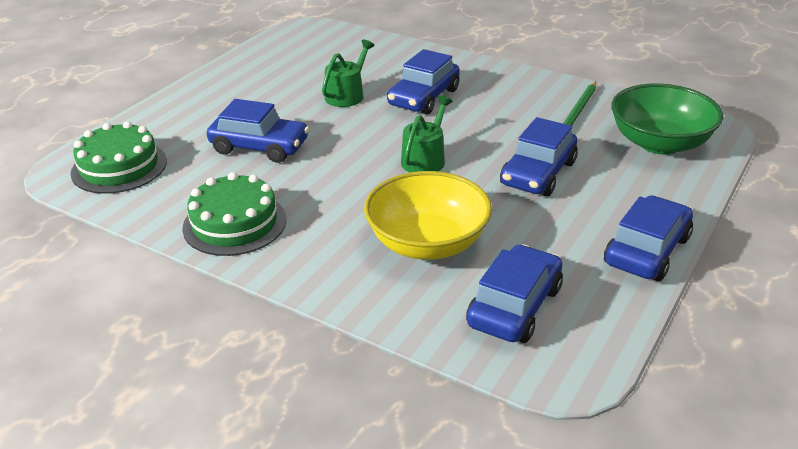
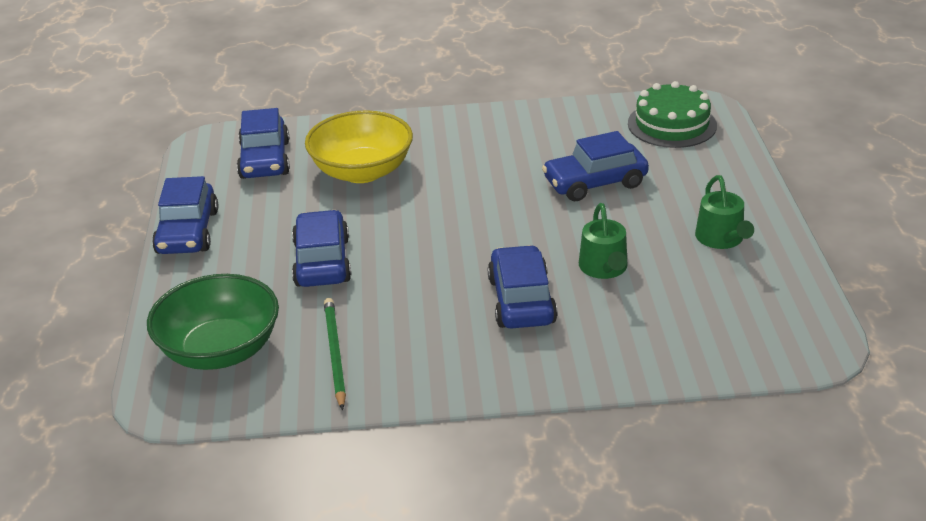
camera: 145 degrees right, 0 degrees up
green cake [182,172,287,256] -> none
green watering can [401,96,453,172] -> green watering can moved to [695,175,754,249]

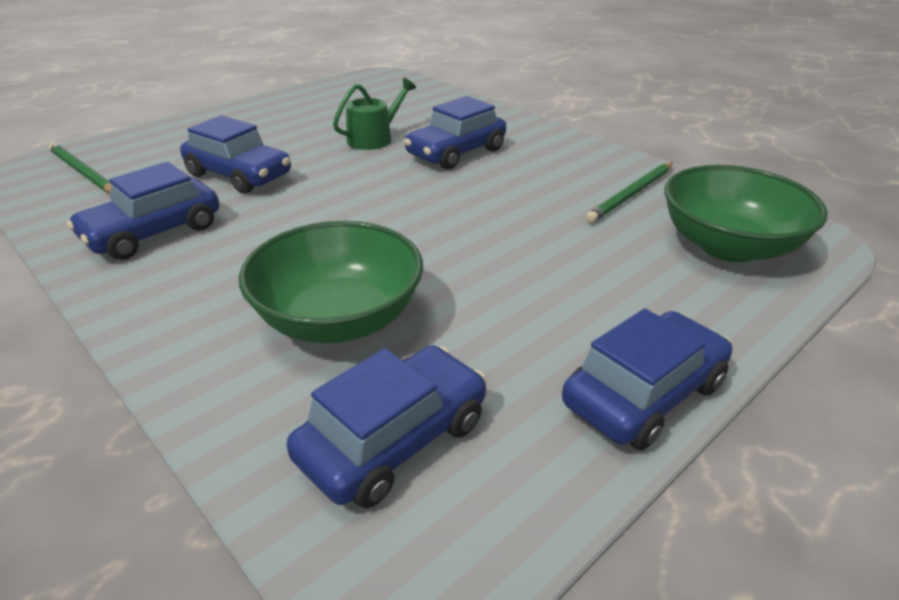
camera: 130 degrees left, 0 degrees up
blue car [292,210,351,287] -> blue car moved to [67,162,219,260]
yellow bowl [305,110,413,183] -> green bowl [239,221,423,343]
green cake [628,81,717,148] -> green pencil [49,143,111,194]
green watering can [695,175,754,249] -> none

